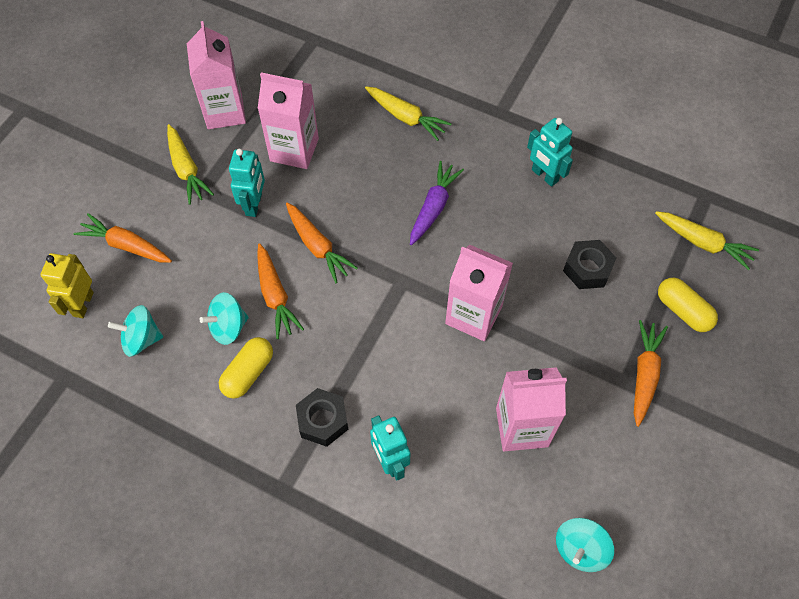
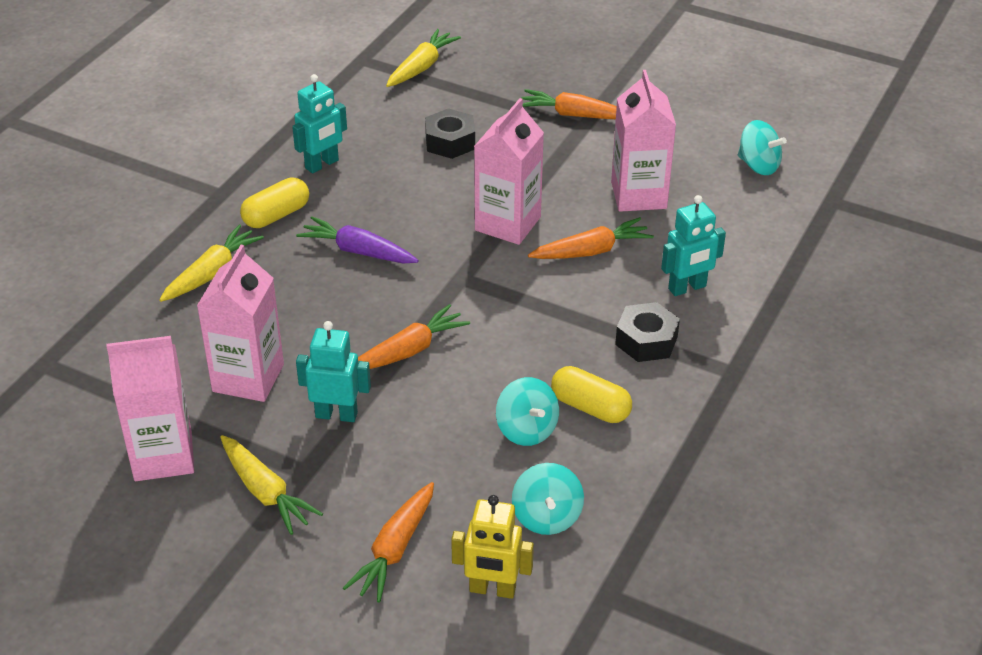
camera: 90 degrees left, 20 degrees down
yellow carrot [167,124,214,205] -> yellow carrot turned 75 degrees clockwise [221,435,323,535]
orange carrot [257,243,304,339] -> orange carrot moved to [528,217,654,259]
yellow capsule [658,278,718,332] -> yellow capsule moved to [240,177,309,228]

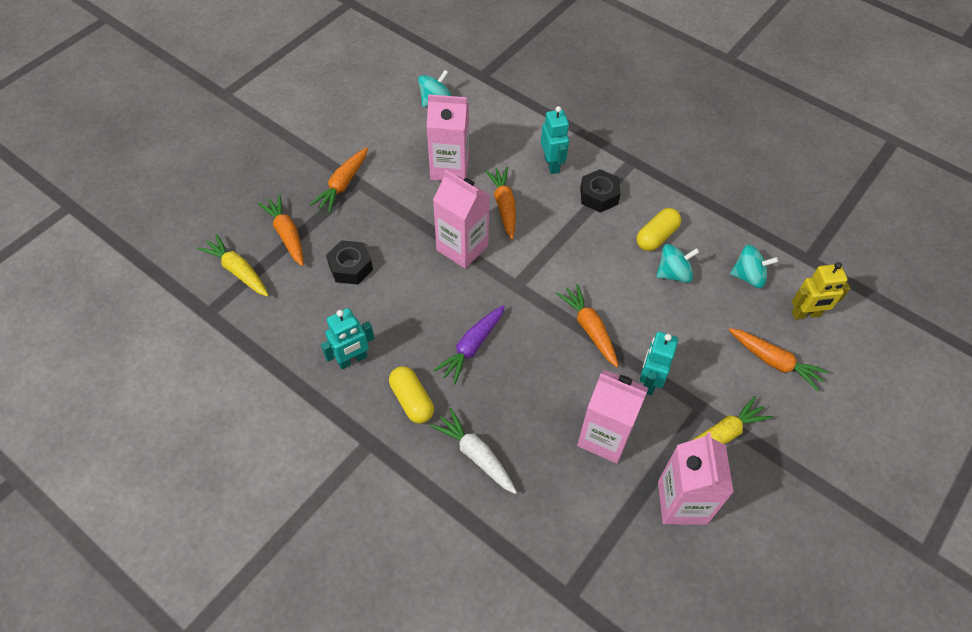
camera: 80 degrees left, 15 degrees up
yellow carrot [159,224,264,302] -> white carrot [431,408,517,494]
turquoise robot [292,74,347,173] -> turquoise robot turned 90 degrees clockwise [321,308,374,369]
yellow robot [451,495,534,599] -> yellow robot turned 60 degrees clockwise [792,262,850,320]
none -> orange carrot [258,194,303,266]

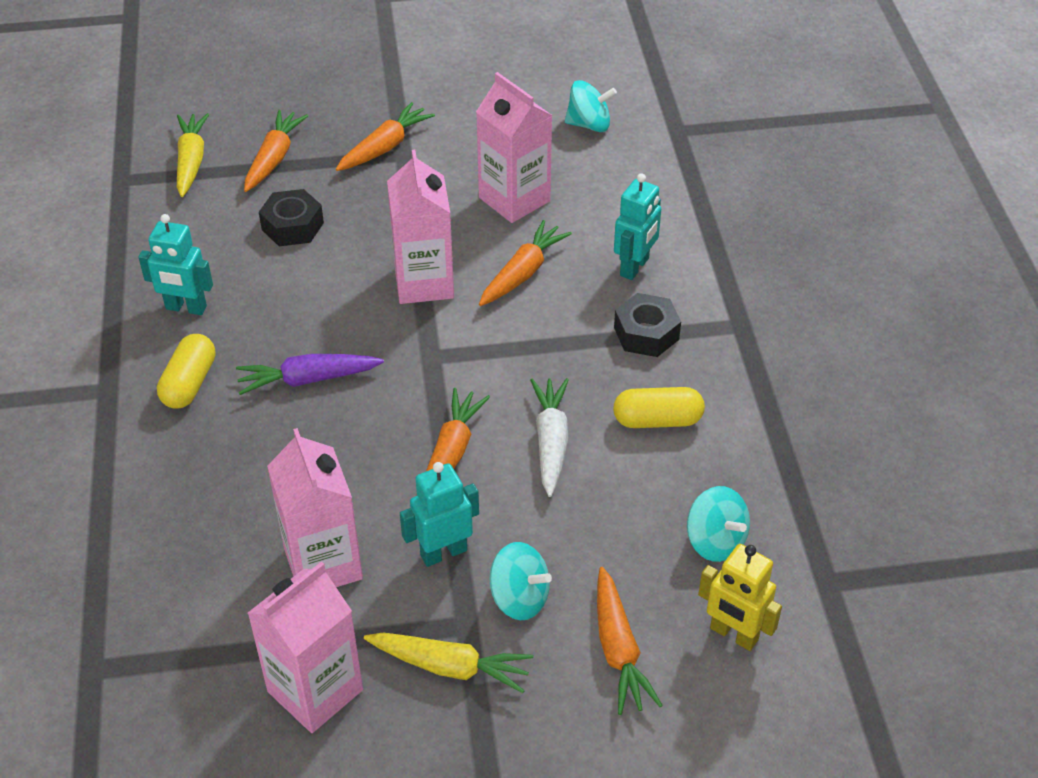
camera: 45 degrees right, 10 degrees down
orange carrot [310,147,368,213] -> orange carrot turned 150 degrees clockwise [336,102,435,171]
white carrot [431,408,517,494] -> white carrot moved to [530,378,569,497]
turquoise spinning top [656,244,699,283] -> turquoise spinning top moved to [489,542,552,620]

